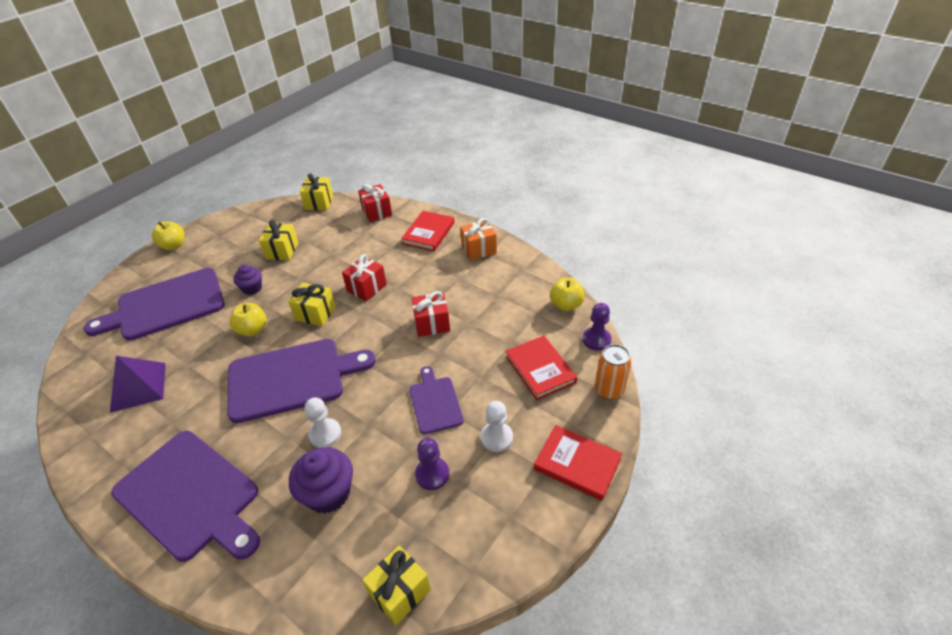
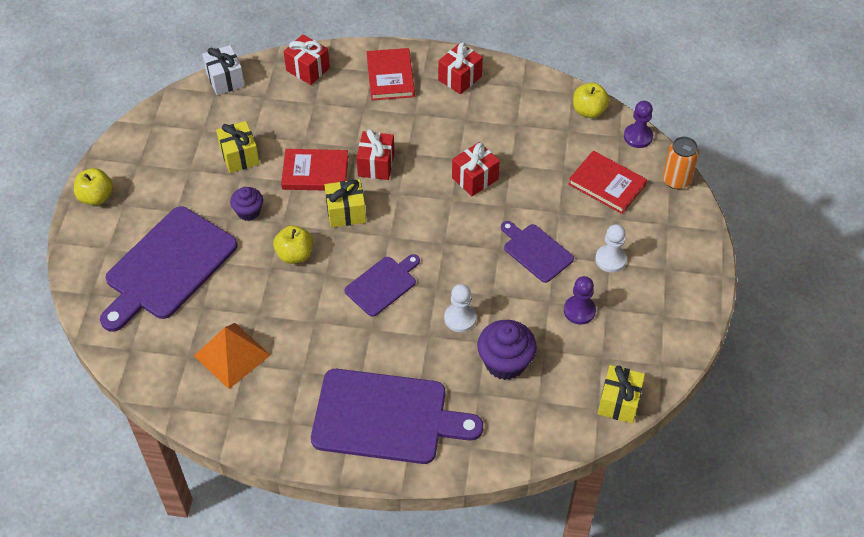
camera: 30 degrees left, 10 degrees up
purple pyramid [110,356,166,413] -> orange pyramid [194,323,270,389]
purple cutting board [228,339,376,423] -> purple cutting board [345,254,420,317], size x0.53
yellow gift [300,173,333,210] -> white gift [202,45,245,95]
orange gift [460,218,497,260] -> red gift [438,42,483,94]
red book [534,425,622,501] -> red book moved to [281,149,348,191]

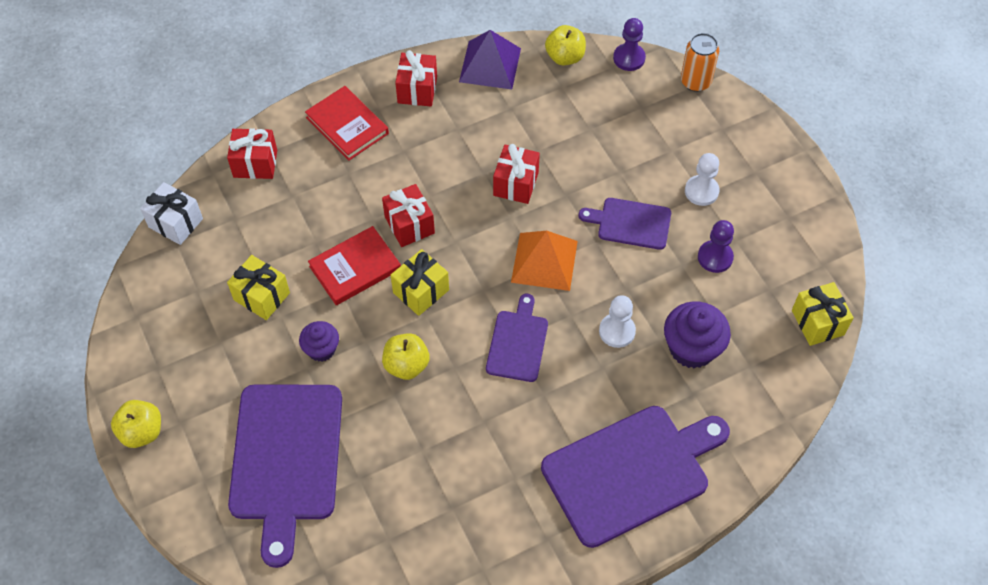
camera: 35 degrees left, 5 degrees up
orange pyramid [194,323,270,389] -> orange pyramid moved to [511,231,578,291]
red book [568,151,647,214] -> none
none -> purple pyramid [459,30,521,90]

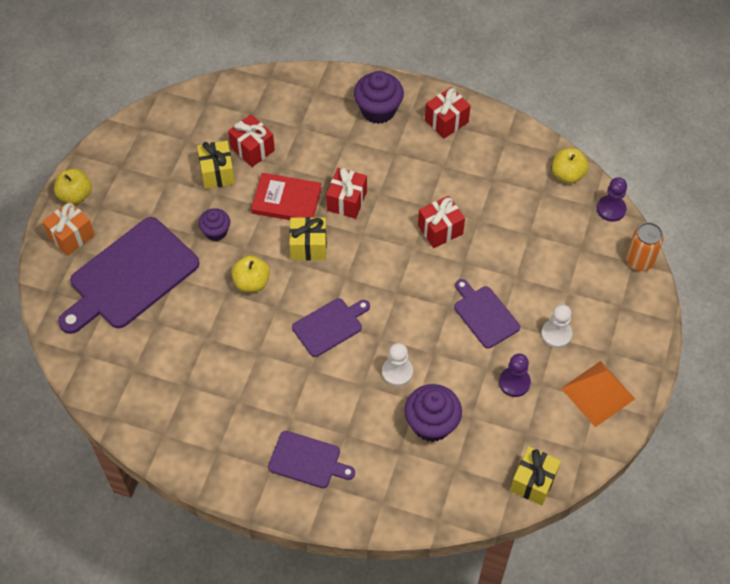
camera: 45 degrees right, 0 degrees up
white gift [140,182,203,245] -> none
red gift [227,128,277,179] -> red gift moved to [228,114,275,167]
red book [305,86,389,161] -> purple cupcake [354,71,404,124]
purple pyramid [459,30,521,90] -> none
orange pyramid [511,231,578,291] -> orange pyramid moved to [561,361,635,427]
purple cutting board [541,406,730,548] -> purple cutting board [268,431,355,488], size x0.53
none -> orange gift [42,201,95,256]

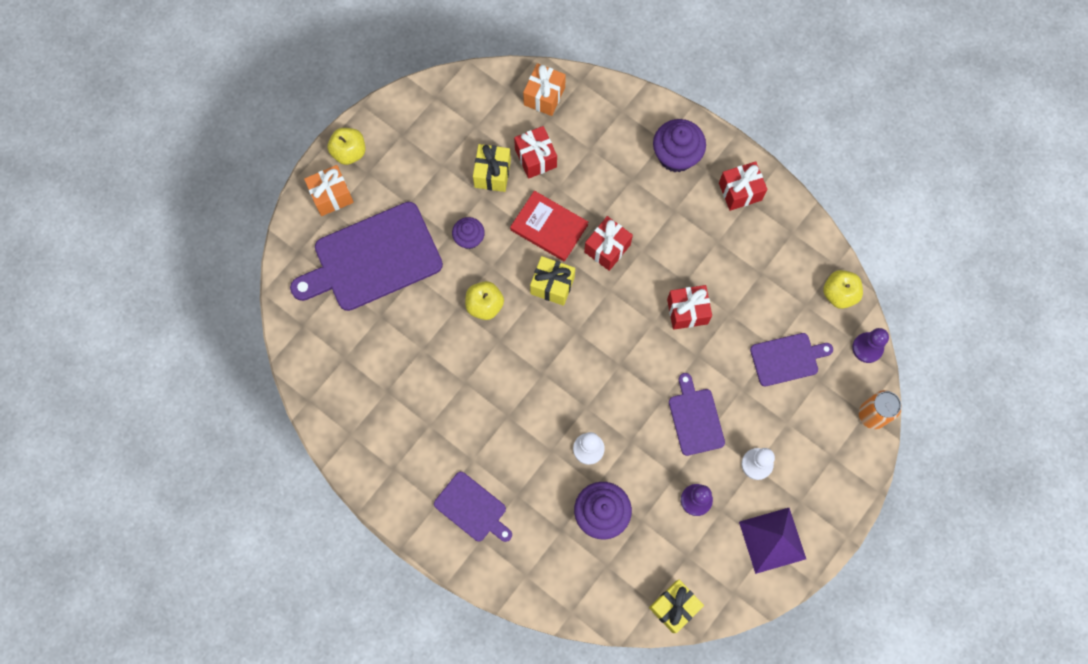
camera: 20 degrees right, 15 degrees up
purple cutting board [292,298,370,357] -> purple cutting board moved to [750,333,833,386]
orange pyramid [561,361,635,427] -> purple pyramid [739,508,806,574]
none -> orange gift [523,63,566,116]

